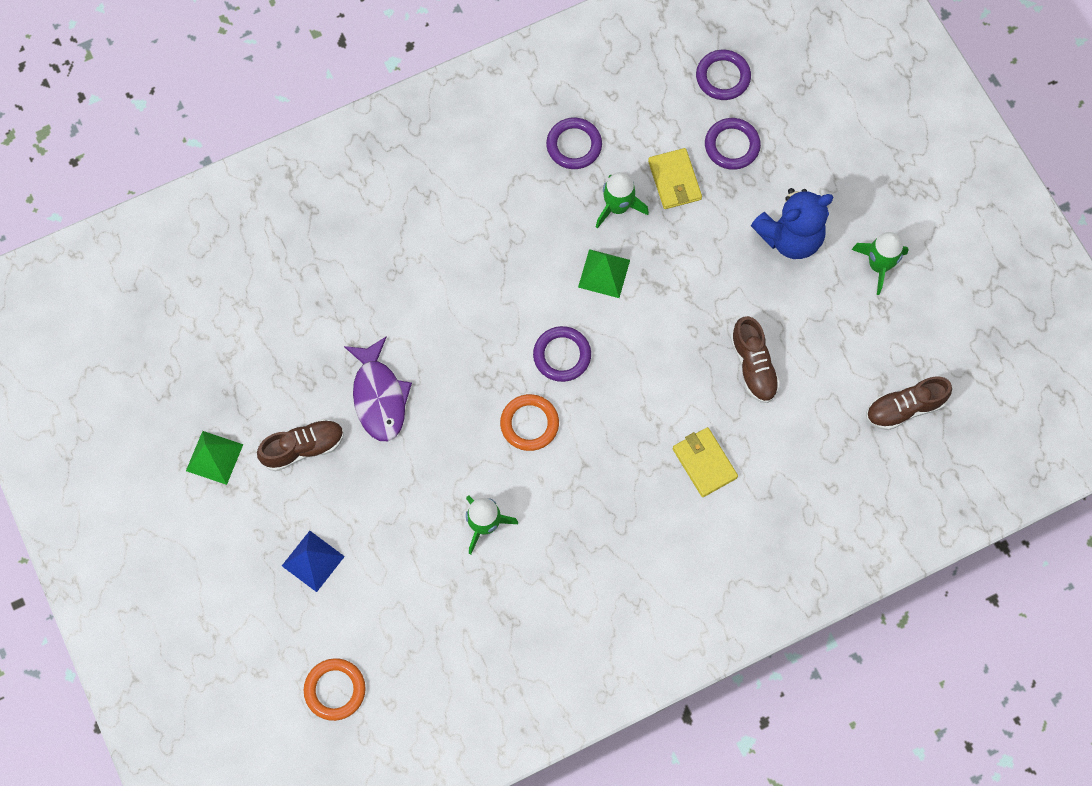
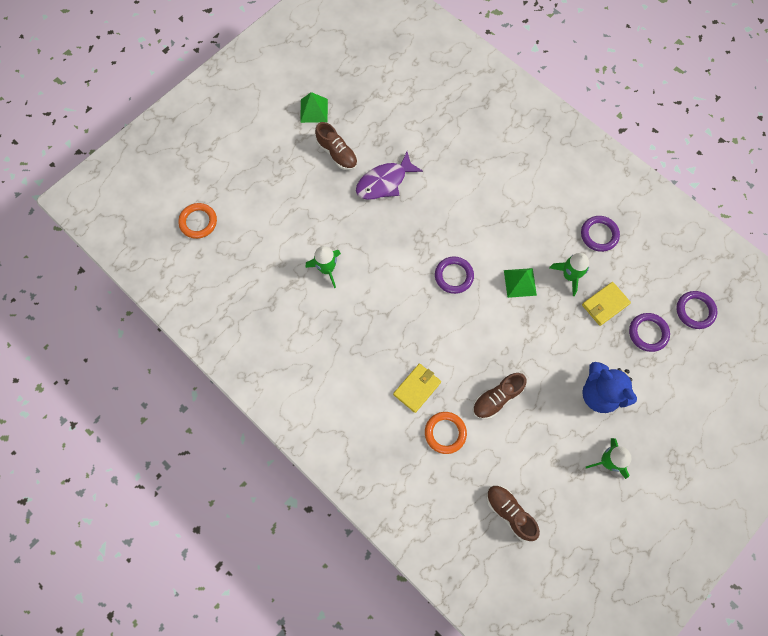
camera: 70 degrees right, 0 degrees up
blue pyramid [282,531,345,592] -> none
orange ring [500,394,559,451] -> orange ring moved to [425,412,467,454]

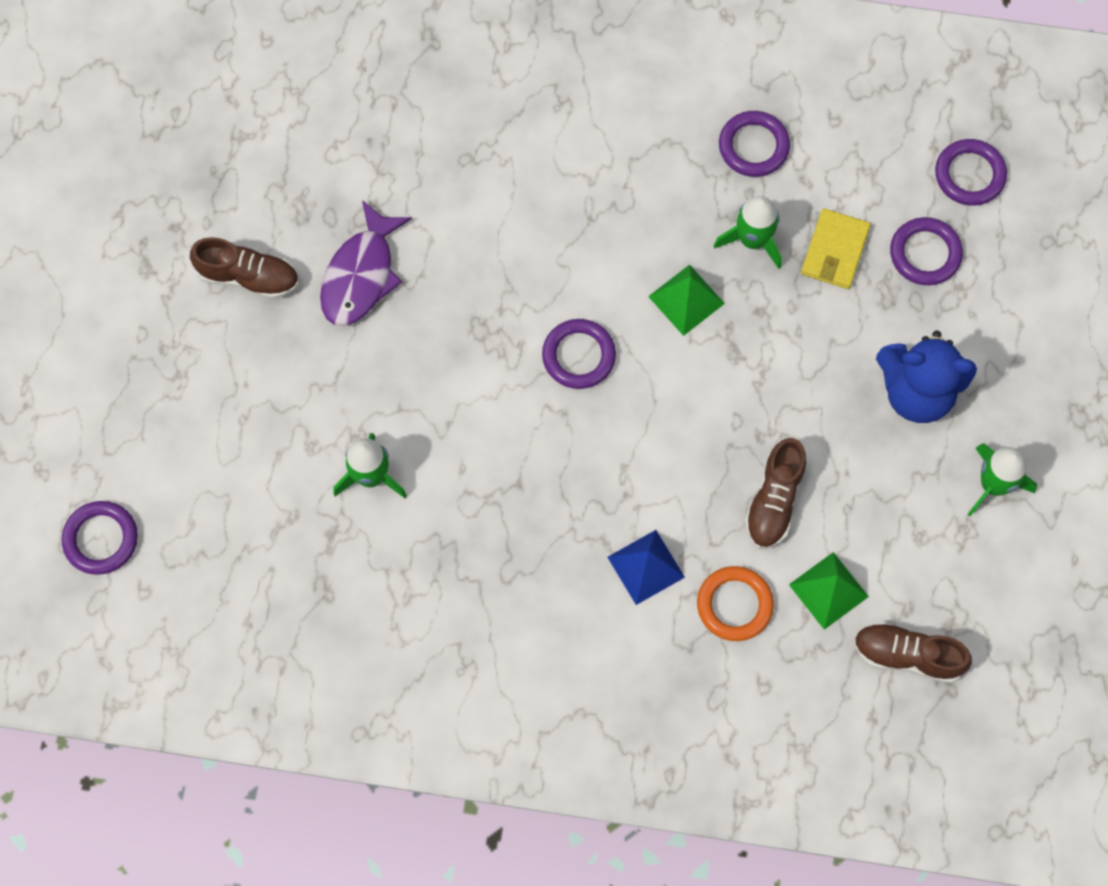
camera: 35 degrees left, 0 degrees up
orange ring [178,203,217,239] -> purple ring [62,501,138,575]
green pyramid [300,92,328,123] -> green pyramid moved to [789,552,869,630]
yellow wallet [393,364,441,413] -> blue pyramid [607,530,685,605]

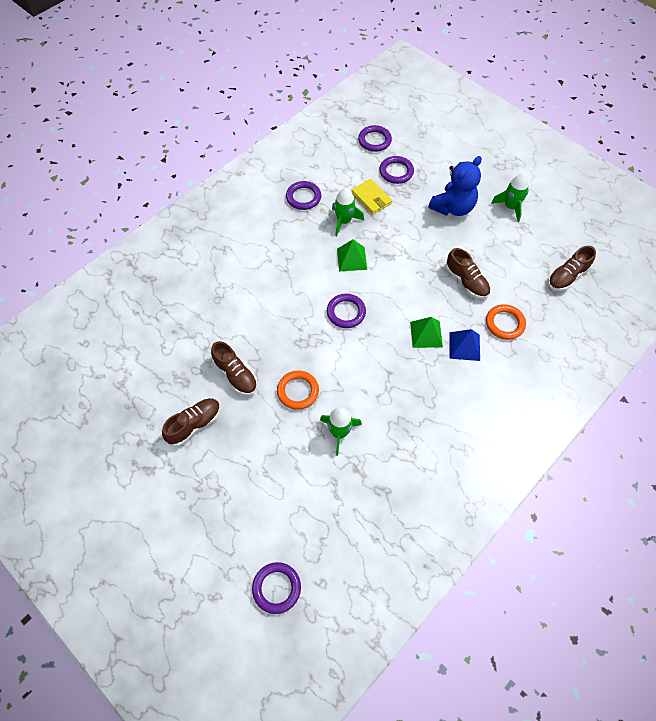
camera: 55 degrees left, 10 degrees down
purple fish [320,200,412,326] -> brown shoe [211,341,258,395]
green pyramid [789,552,869,630] -> green pyramid moved to [410,317,443,348]
none -> orange ring [277,371,319,410]

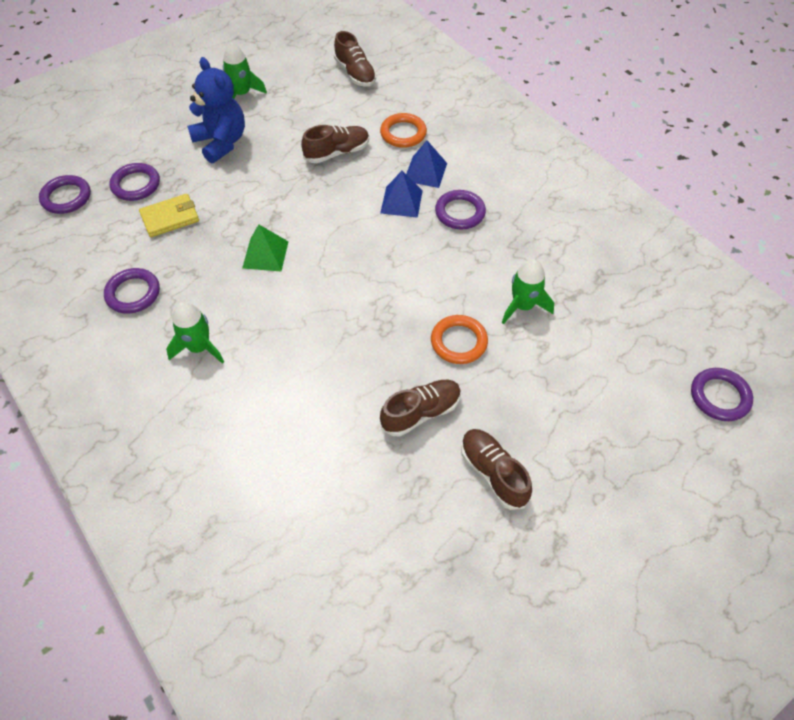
camera: 80 degrees left, 5 degrees down
purple ring [327,294,366,328] -> purple ring moved to [435,190,486,229]
green rocket [332,188,364,236] -> green rocket moved to [166,302,224,364]
green pyramid [410,317,443,348] -> blue pyramid [380,171,423,218]

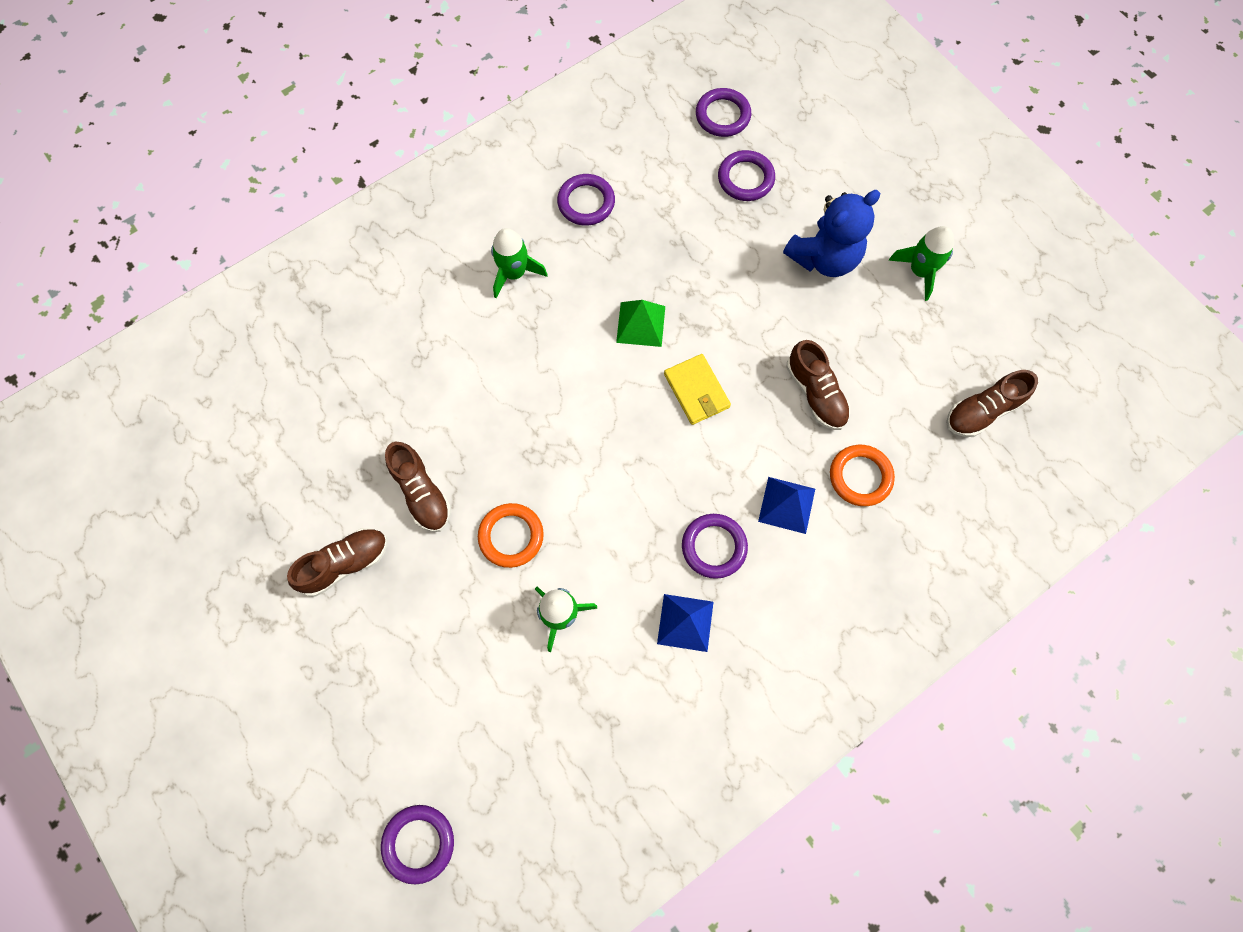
camera: 90 degrees right, 15 degrees up
yellow wallet [139,194,199,237] -> yellow wallet moved to [664,354,731,425]
blue pyramid [380,171,423,218] -> blue pyramid moved to [657,594,714,652]

